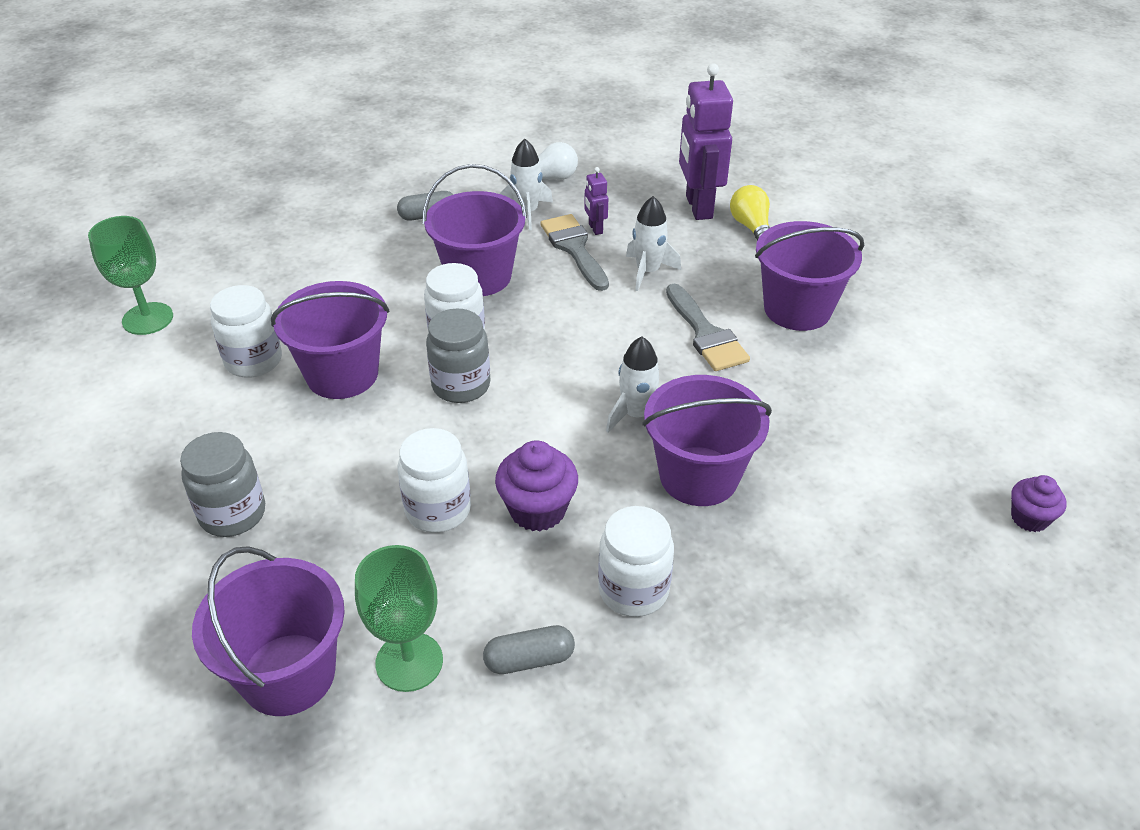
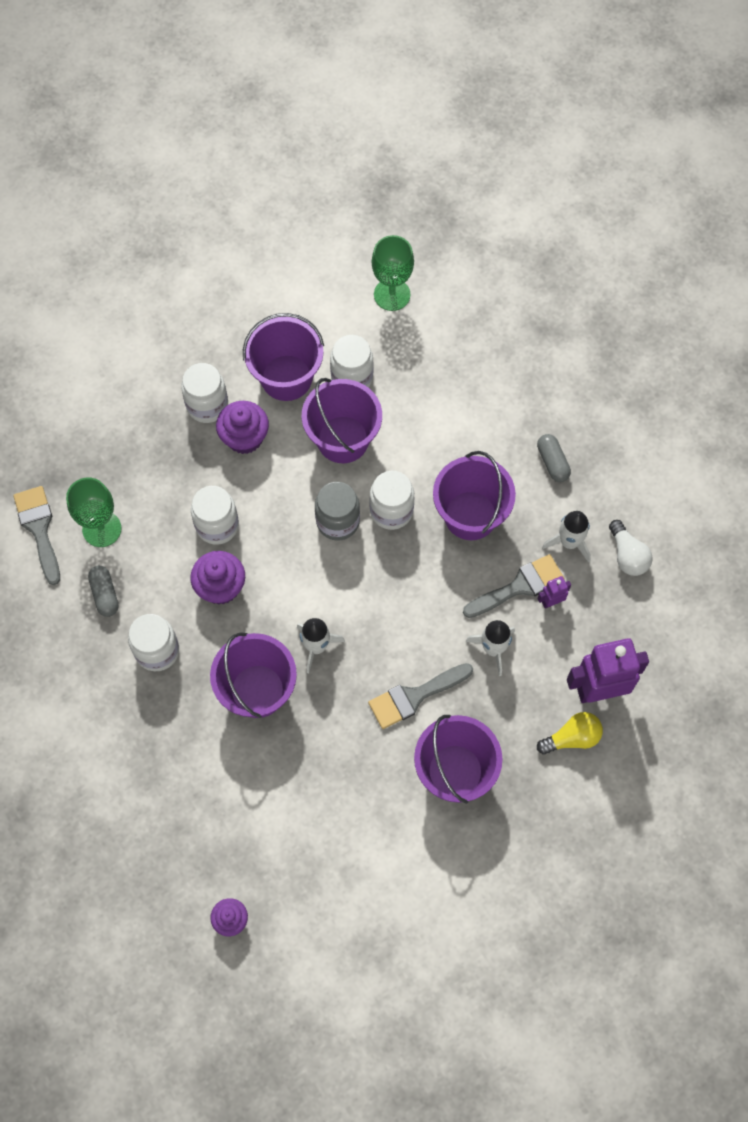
camera: 85 degrees right, 25 degrees up
grey jar [180,432,265,537] -> white jar [181,363,228,423]
purple bucket [192,546,345,716] -> purple bucket moved to [243,313,324,401]
none -> grey brush [13,486,60,585]
none -> purple cupcake [216,401,269,454]

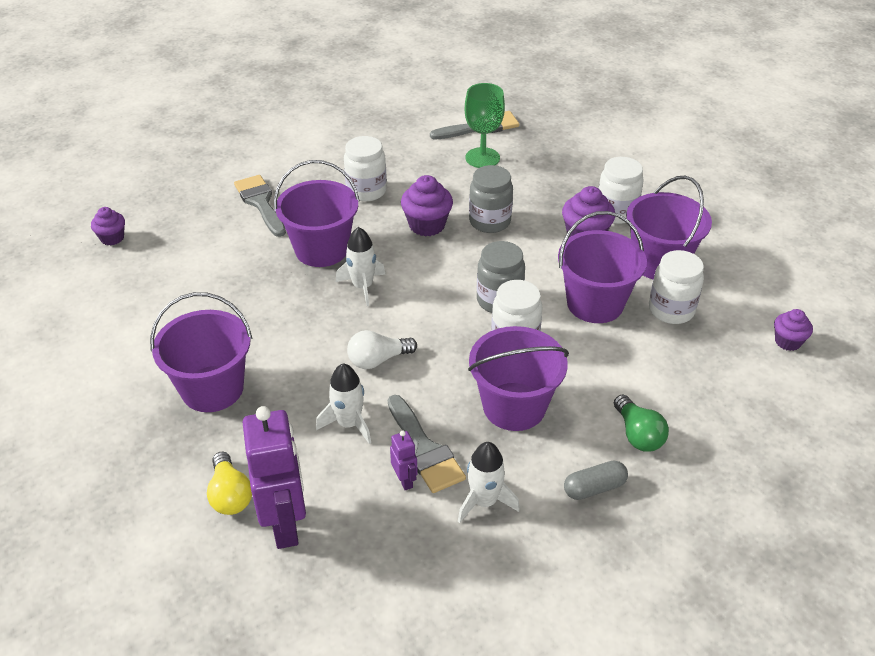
camera: 90 degrees right, 25 degrees down
grey capsule [88,566,119,617] -> none
white jar [191,486,239,545] -> grey jar [469,165,513,233]
grey brush [368,663,473,729] -> grey brush moved to [234,175,286,237]
green goblet [372,235,414,311] -> purple cupcake [774,309,813,351]
white light bulb [609,520,653,576] -> white light bulb moved to [347,330,417,369]
none -> green light bulb [614,395,669,452]

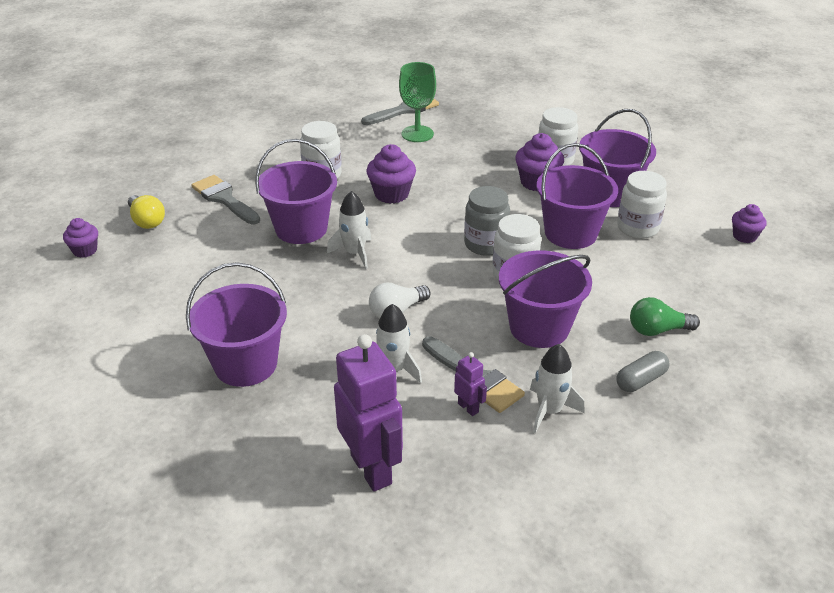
camera: 15 degrees left, 5 degrees down
yellow light bulb [207,451,252,515] -> yellow light bulb moved to [128,195,165,229]
grey jar [469,165,513,233] -> none
green light bulb [614,395,669,452] -> green light bulb turned 120 degrees clockwise [630,297,700,336]

